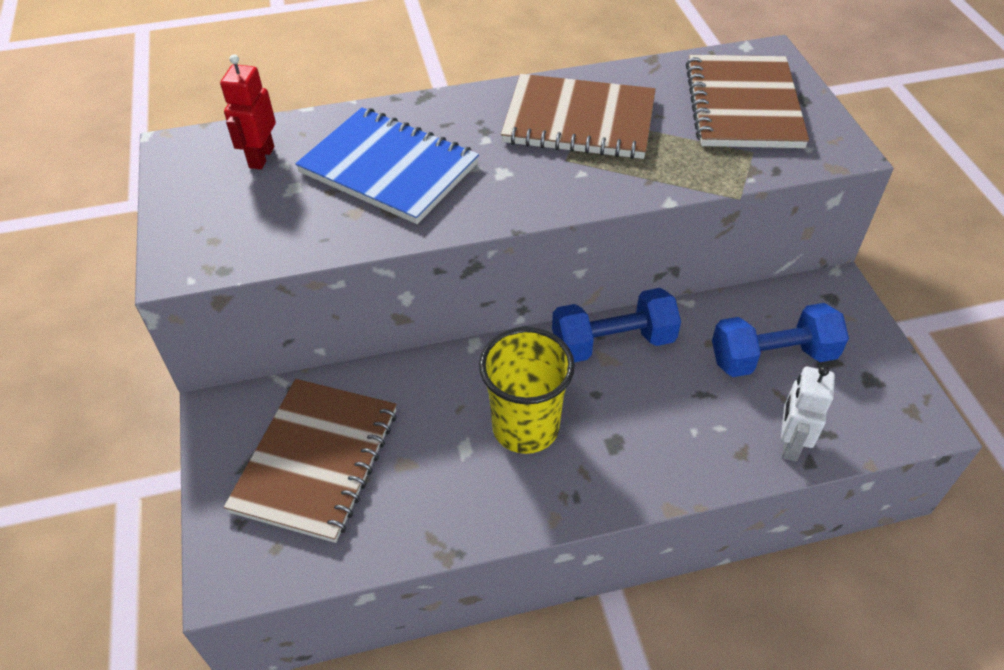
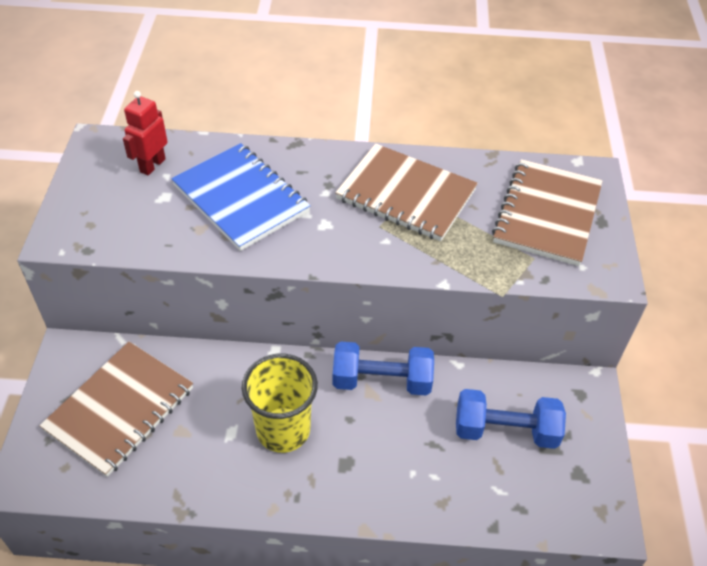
camera: 15 degrees right, 0 degrees up
white robot [781,366,835,461] -> none

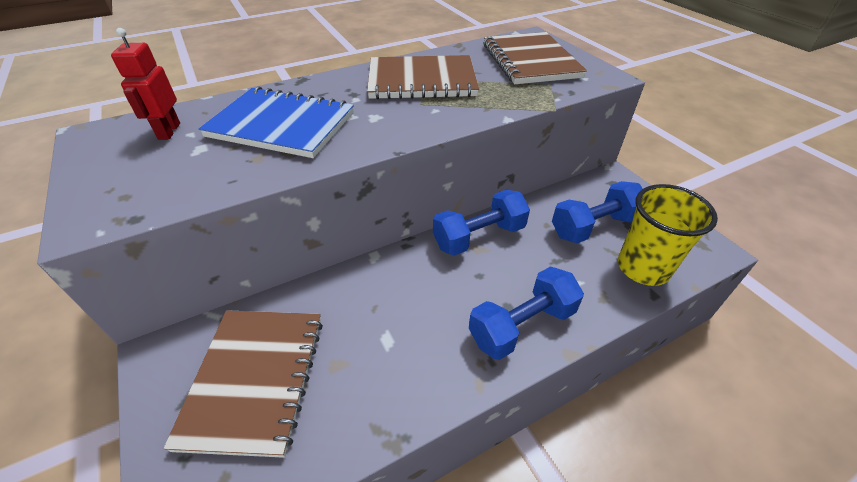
camera: 30 degrees left, 5 degrees down
yellow cup [242,354,318,453] -> yellow cup moved to [618,184,718,286]
none -> blue dumbbell [469,267,584,360]

